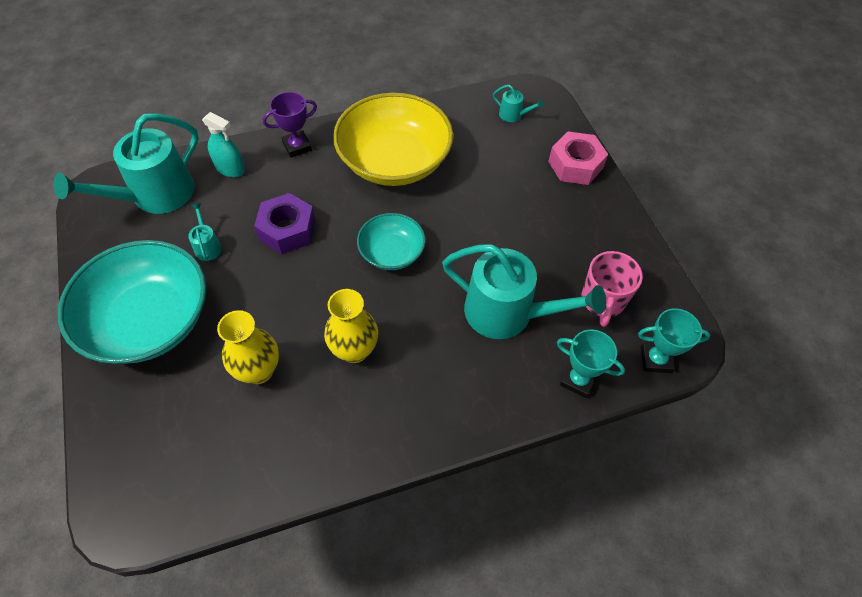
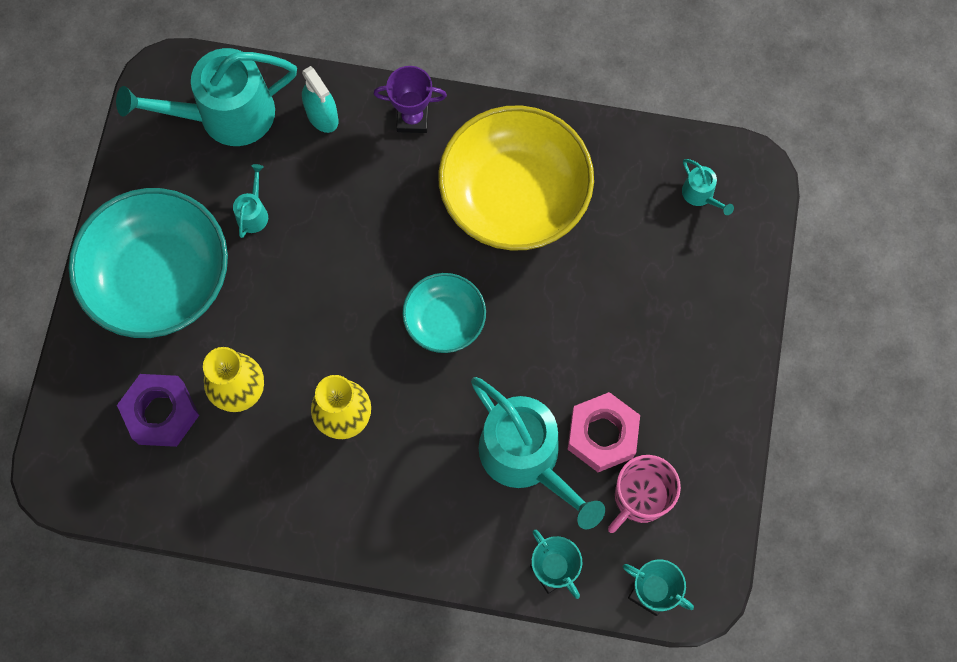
camera: 30 degrees right, 15 degrees up
purple nut [254,193,316,254] -> purple nut moved to [117,374,199,447]
pink nut [548,131,608,185] -> pink nut moved to [567,392,640,472]

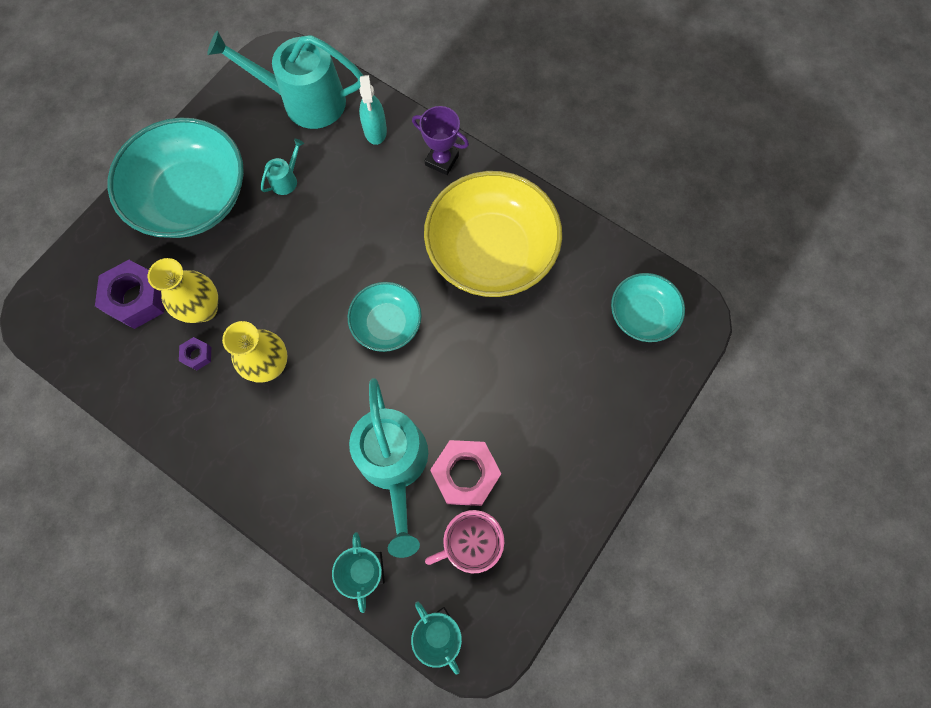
camera: 25 degrees right, 0 degrees up
turquoise watering can [682,159,734,215] -> turquoise bowl [611,273,685,342]
none -> purple nut [179,337,211,370]

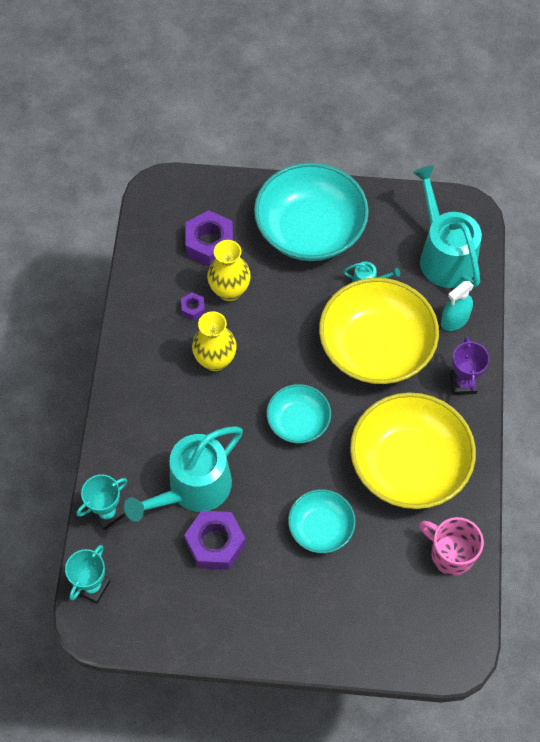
camera: 60 degrees right, 10 degrees down
pink mug [425,510,504,574] -> pink mug moved to [419,517,484,576]
pink nut [430,440,501,506] -> purple nut [184,511,246,570]
turquoise bowl [611,273,685,342] -> turquoise bowl moved to [288,489,356,553]
none -> yellow bowl [319,278,439,384]

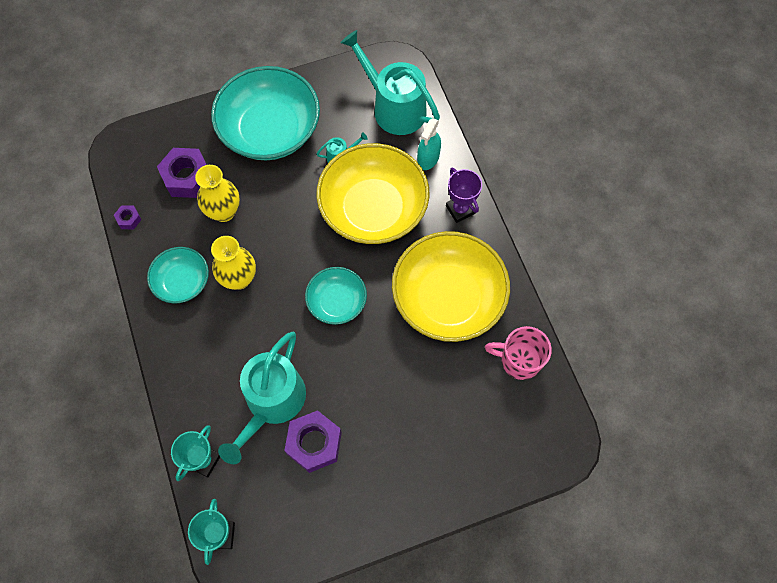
camera: 25 degrees left, 5 degrees up
purple nut [181,292,205,320] -> purple nut moved to [114,205,141,229]
turquoise bowl [288,489,356,553] -> turquoise bowl moved to [147,247,209,303]

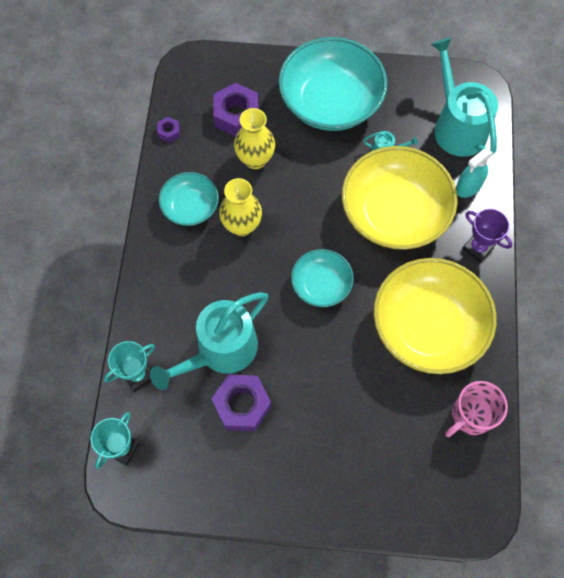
camera: 25 degrees right, 0 degrees up
purple trophy [446,168,482,223] -> purple trophy turned 45 degrees counterclockwise [462,208,512,263]
pink mug [485,326,552,380] -> pink mug turned 75 degrees counterclockwise [445,381,508,437]

